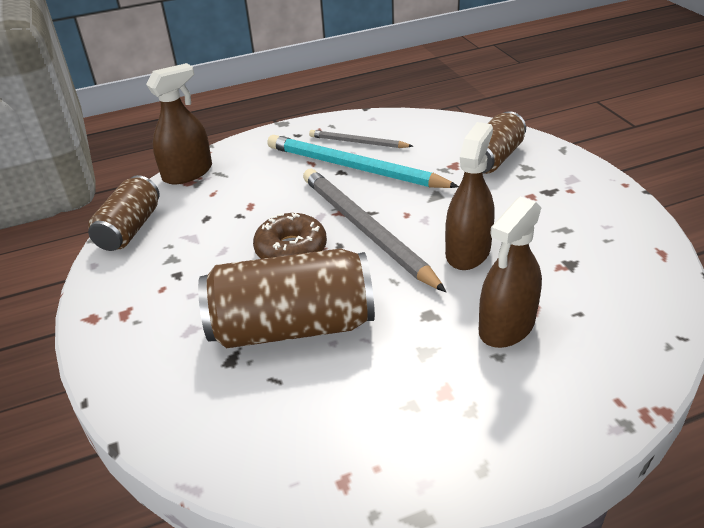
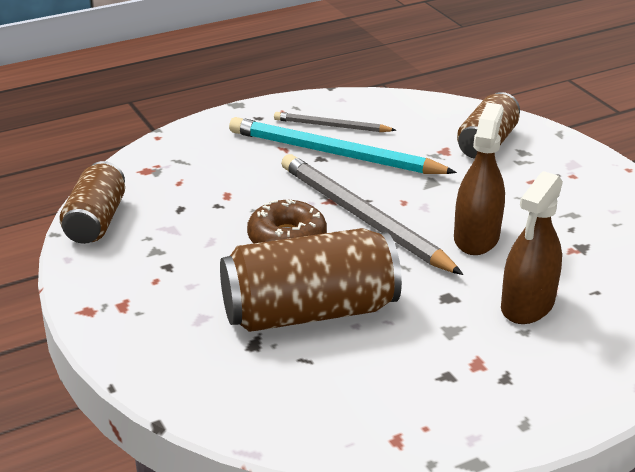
camera: 10 degrees left, 5 degrees down
brown spray bottle [146,63,212,184] -> none

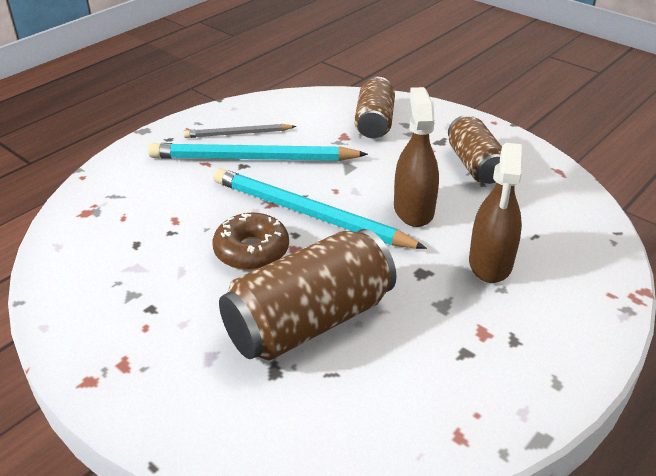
camera: 20 degrees left, 5 degrees up
brown can [59,161,125,244] -> brown can moved to [448,115,502,184]
grey pencil [281,154,463,275] -> turquoise pencil [213,168,427,249]

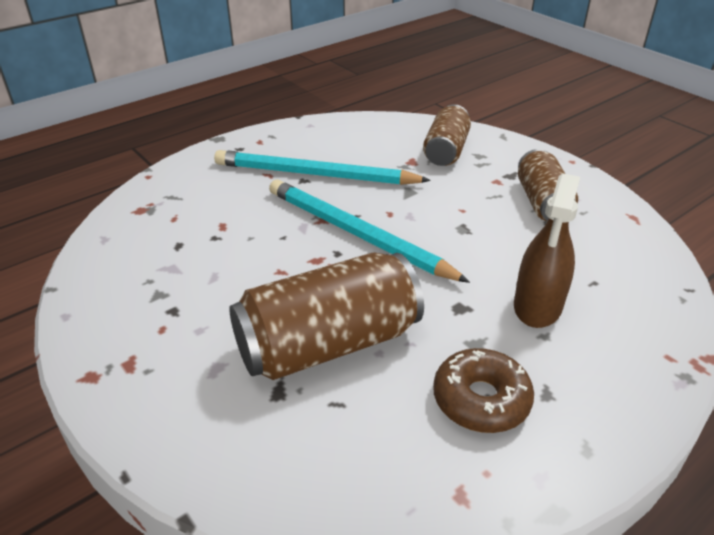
camera: 10 degrees right, 0 degrees up
grey pencil [183,124,296,138] -> none
brown donut [213,213,289,270] -> brown donut moved to [433,348,534,433]
brown spray bottle [394,87,439,227] -> none

